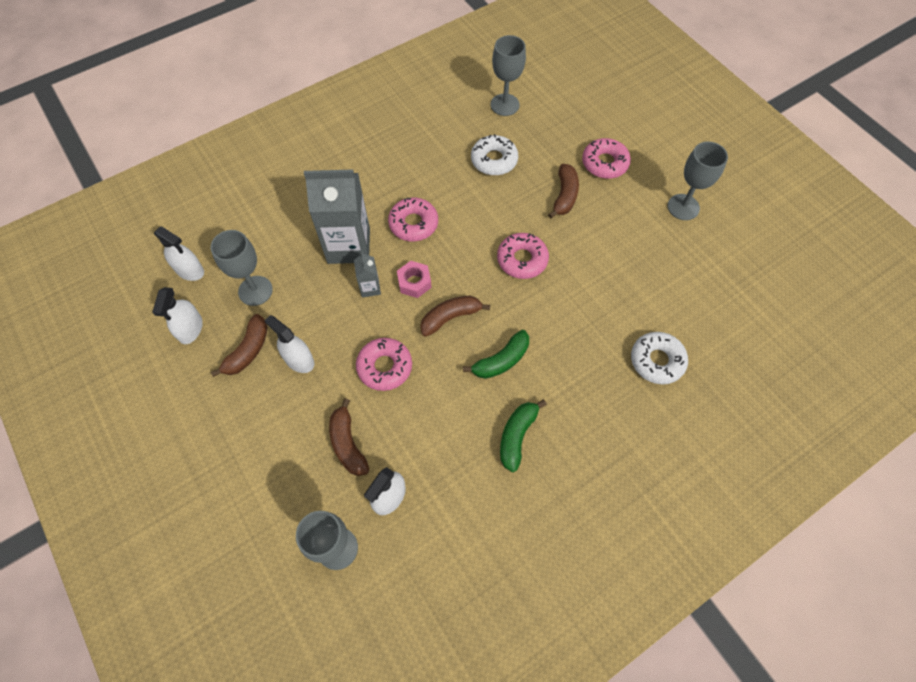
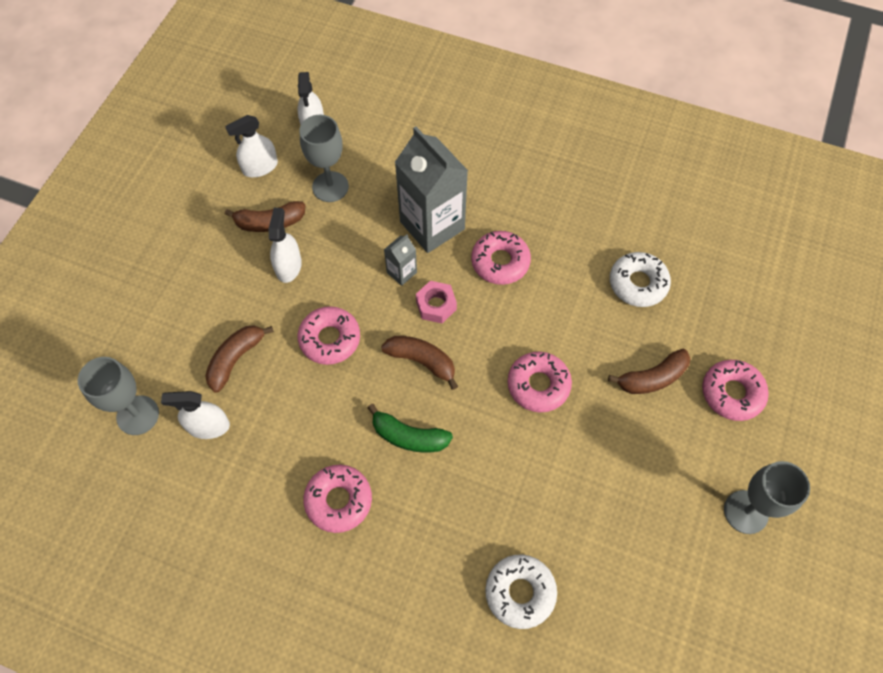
camera: 55 degrees right, 0 degrees up
grey goblet [491,35,526,116] -> none
green banana [500,400,547,472] -> pink donut [303,465,372,533]

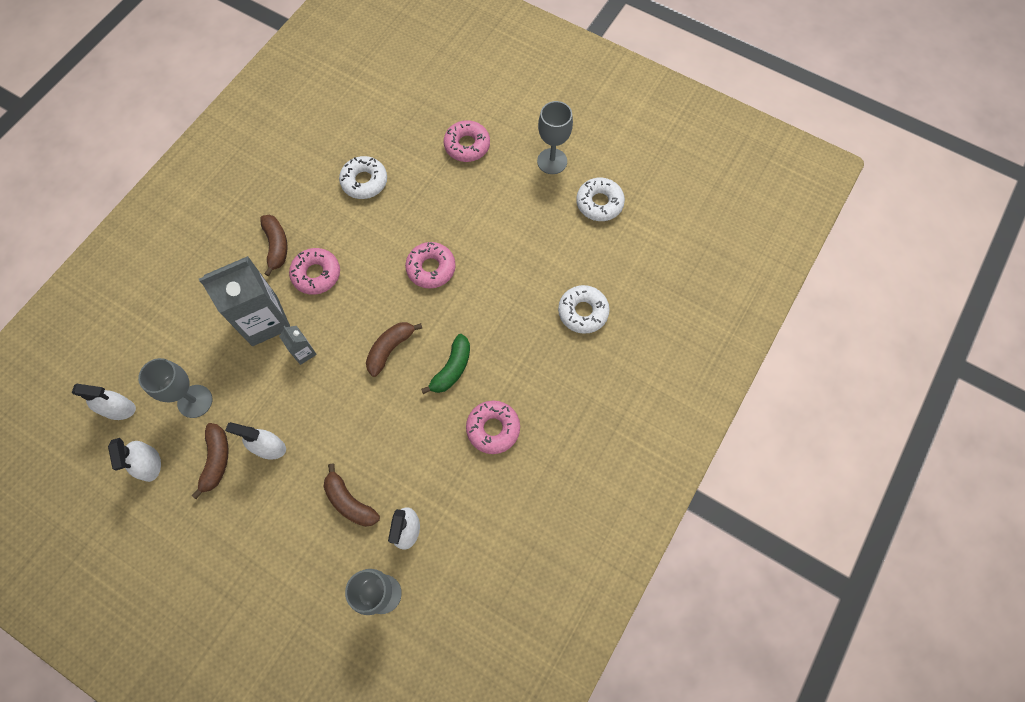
camera: 80 degrees left, 5 degrees up
pink donut [298,306,360,365] -> none
pink nut [416,281,457,323] -> none
brown banana [608,349,690,394] -> brown banana moved to [260,215,288,276]
none -> white donut [576,178,625,221]

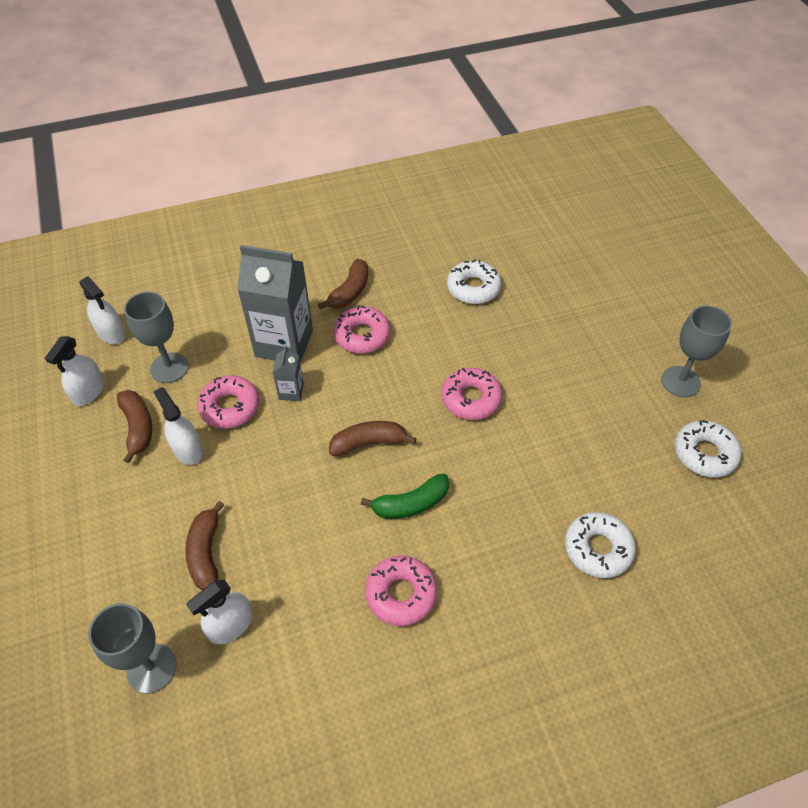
camera: 40 degrees right, 15 degrees down
brown banana [192,423,229,499] -> brown banana turned 60 degrees counterclockwise [117,390,152,463]
pink donut [444,120,490,162] -> pink donut moved to [197,376,259,429]

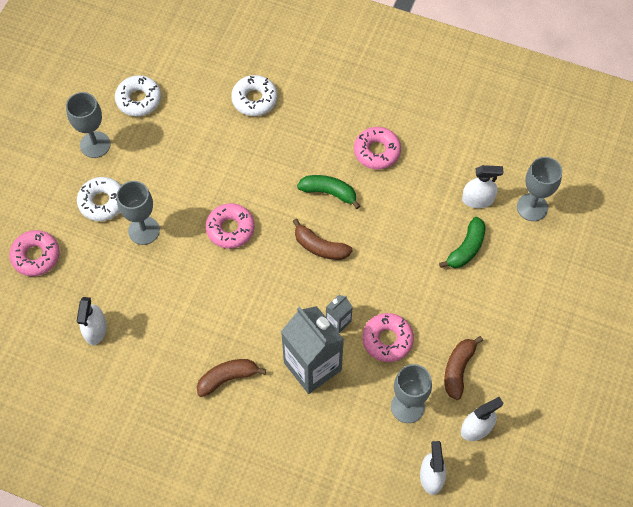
camera: 140 degrees left, 10 degrees up
white spray bottle [153,387,203,465] -> white spray bottle moved to [77,297,107,345]
brown banana [185,501,224,590] -> green banana [439,217,486,268]
pink donut [333,305,390,354] -> pink donut moved to [9,230,60,276]
white donut [447,260,501,304] -> white donut moved to [77,177,121,221]
none -> grey goblet [117,181,160,245]

